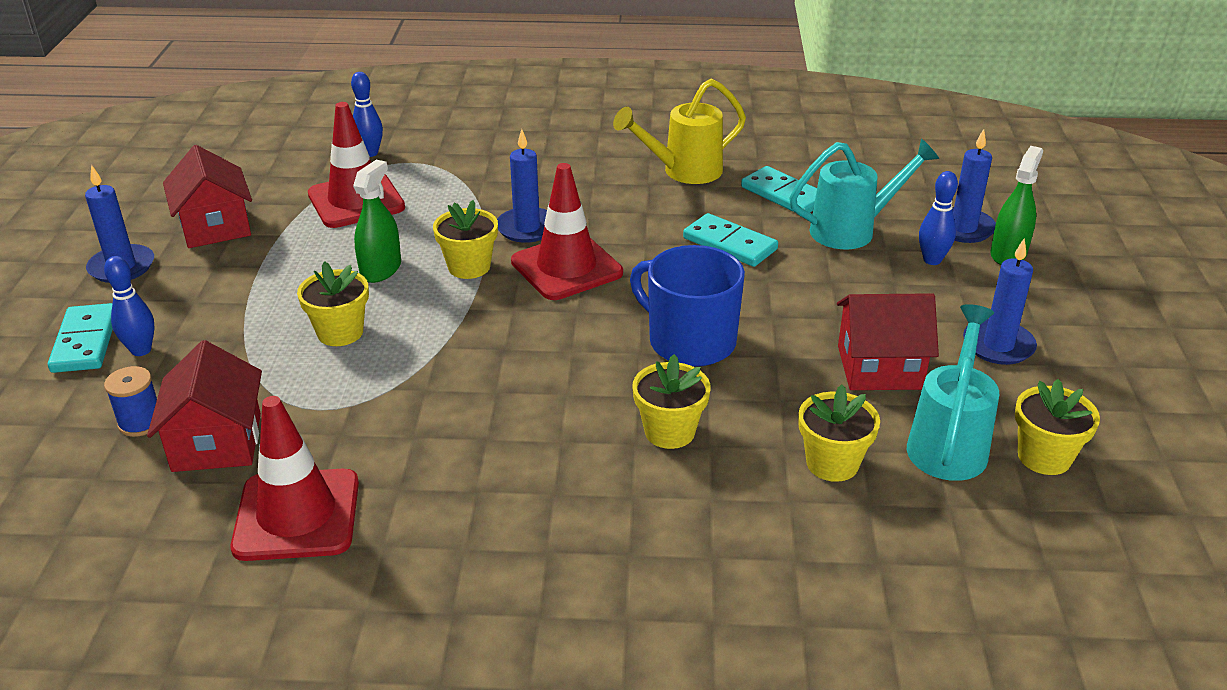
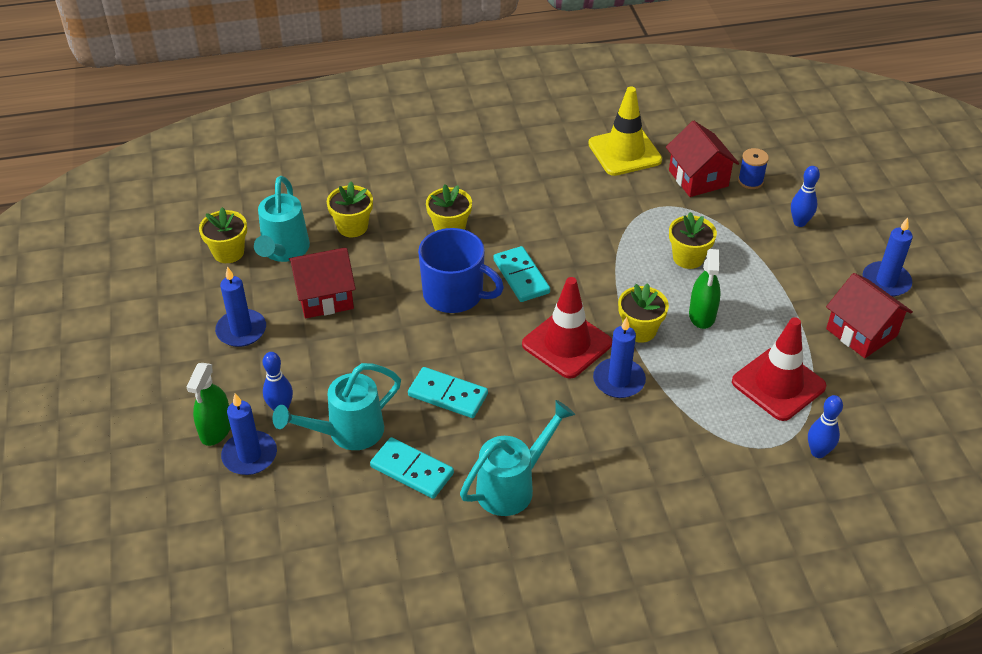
camera: 165 degrees right, 10 degrees up
turquoise domino [48,303,113,373] -> turquoise domino moved to [493,246,550,302]
red traffic cone [230,396,359,561] -> yellow traffic cone [588,87,662,176]
yellow watering can [613,79,746,184] -> turquoise watering can [460,400,575,516]

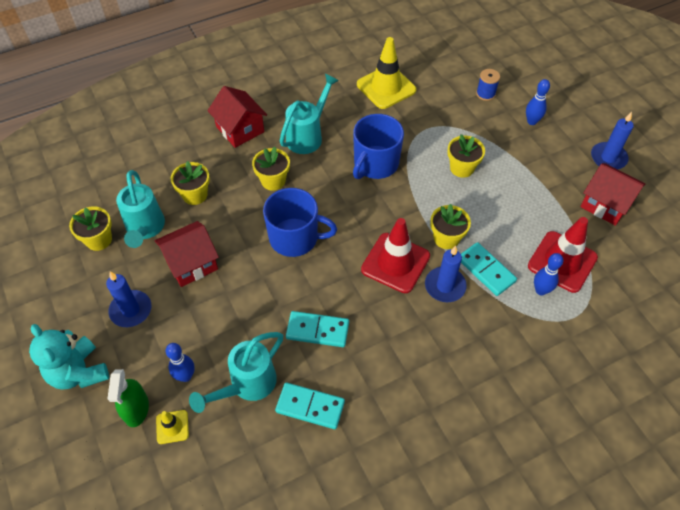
camera: 15 degrees left, 10 degrees up
blue candle [221,393,277,475] -> yellow traffic cone [156,410,189,444]
turquoise watering can [460,400,575,516] -> turquoise watering can moved to [280,74,339,154]
turquoise domino [493,246,550,302] -> turquoise domino moved to [461,242,517,296]
red house [666,121,739,197] -> red house moved to [207,86,267,148]
green spray bottle [689,249,721,329] -> none
blue bowling pin [808,395,843,458] -> blue bowling pin moved to [534,253,563,295]
none -> turquoise teddy bear [29,324,109,390]
none -> blue mug [353,114,404,179]

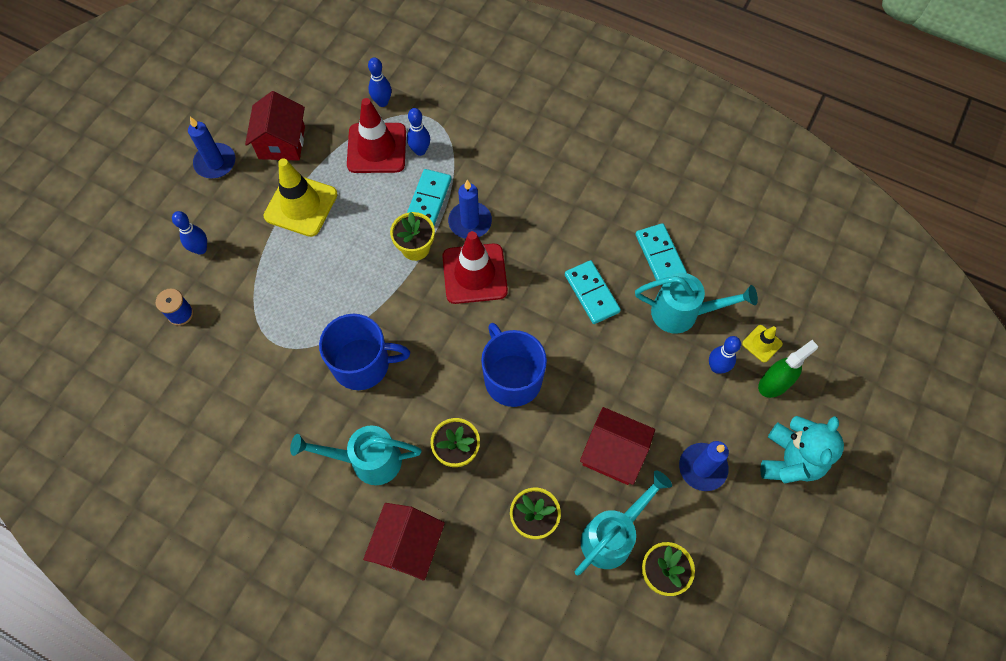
camera: 125 degrees left, 10 degrees up
yellow traffic cone [357,37,416,109] -> yellow traffic cone moved to [264,158,338,237]
yellow flower pot [447,134,485,178] -> none
none -> blue bowling pin [368,57,392,107]

